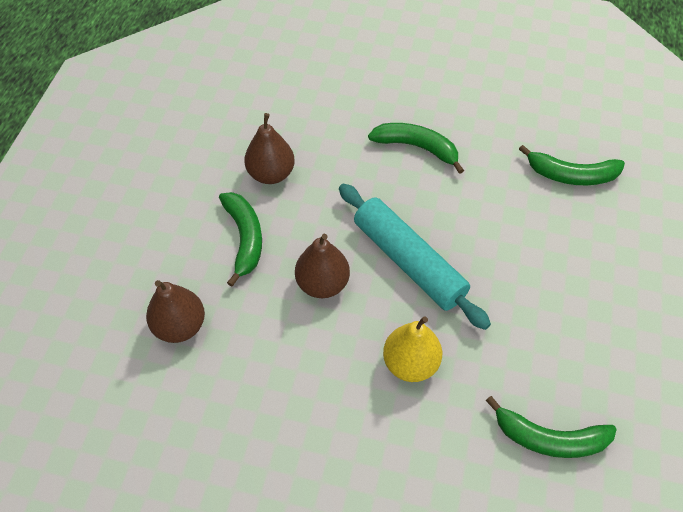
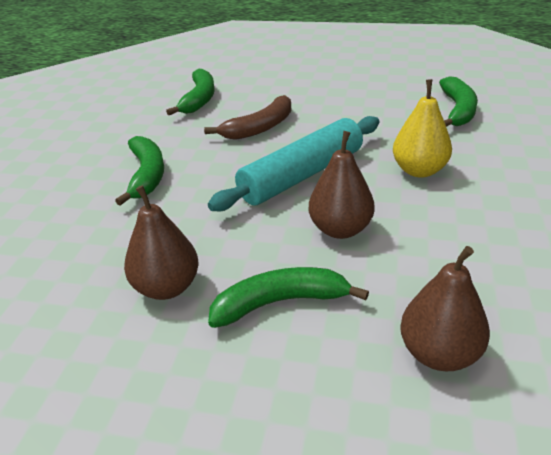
camera: 90 degrees left, 20 degrees down
green banana [368,123,464,174] -> green banana turned 150 degrees clockwise [115,136,164,206]
none -> brown banana [204,95,291,140]

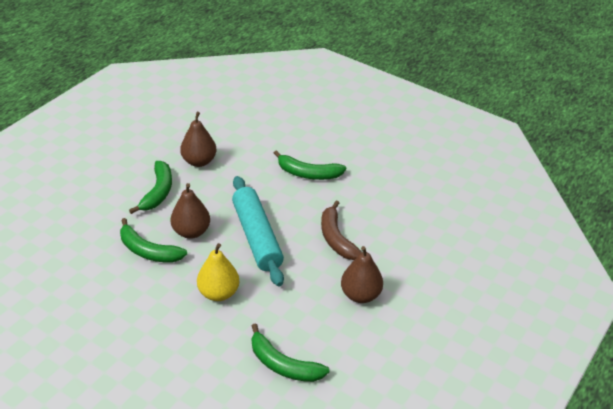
camera: 110 degrees right, 5 degrees up
green banana [166,69,215,115] -> green banana moved to [120,218,187,263]
brown pear [400,246,490,371] -> brown pear moved to [341,246,383,303]

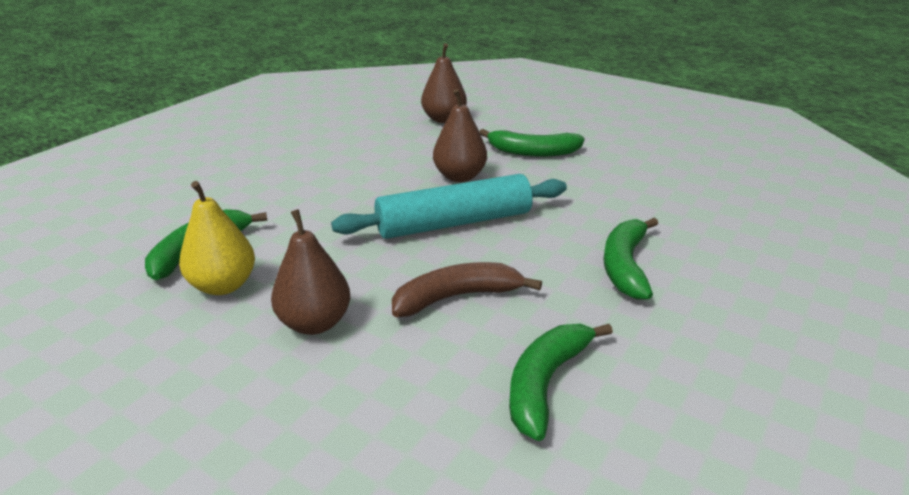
camera: 90 degrees right, 10 degrees down
green banana [120,218,187,263] -> green banana moved to [509,324,613,441]
brown pear [180,112,216,167] -> brown pear moved to [421,43,467,123]
yellow pear [197,243,239,301] -> yellow pear moved to [179,181,255,295]

